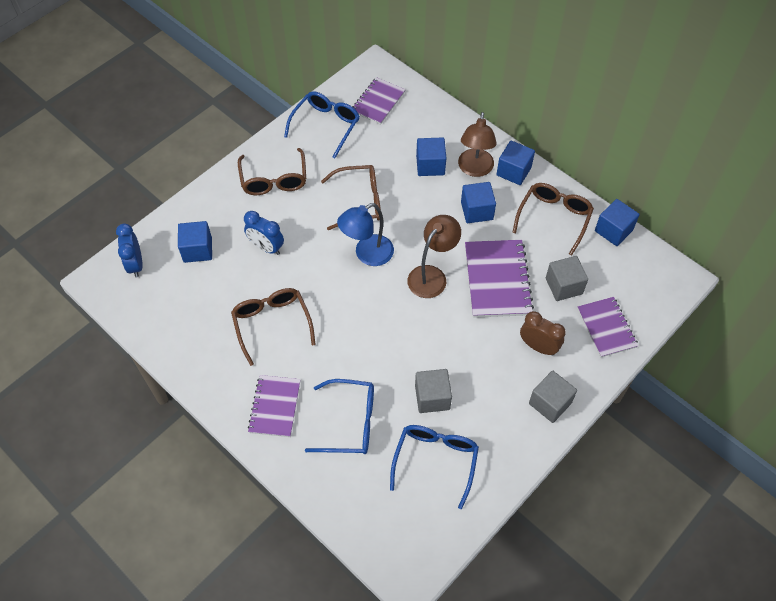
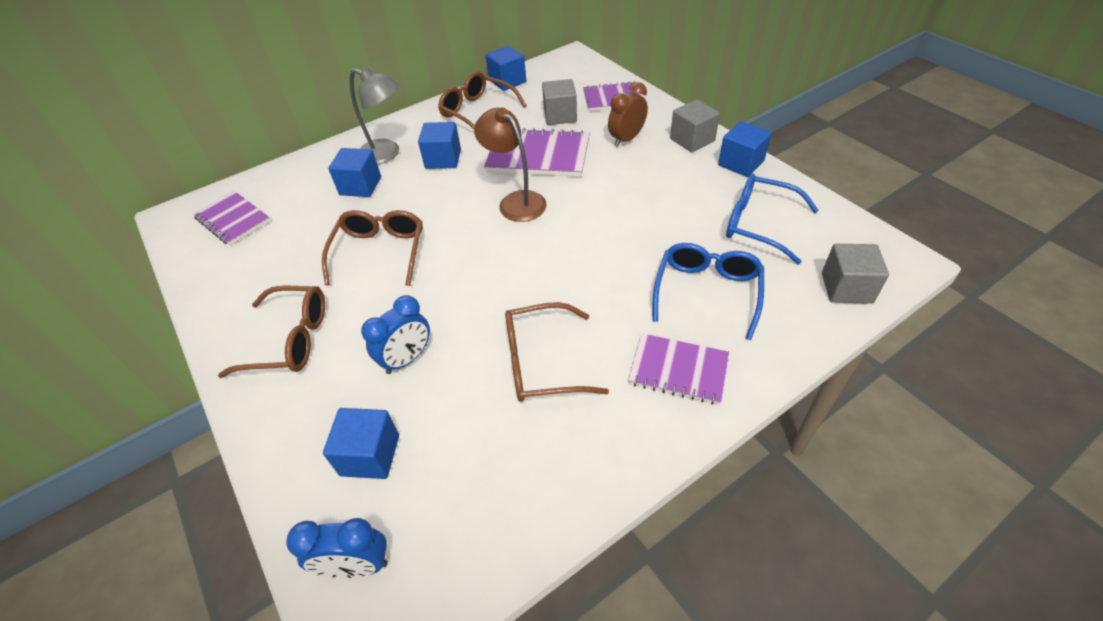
camera: 75 degrees left, 10 degrees down
blue glasses [284,91,360,158] -> none
blue lamp [337,203,394,266] -> none
grey cube [415,369,452,413] -> grey cube moved to [822,244,889,304]
brown lamp [458,112,497,177] -> grey lamp [350,68,399,165]
blue cube [496,141,535,185] -> blue cube moved to [718,121,772,177]

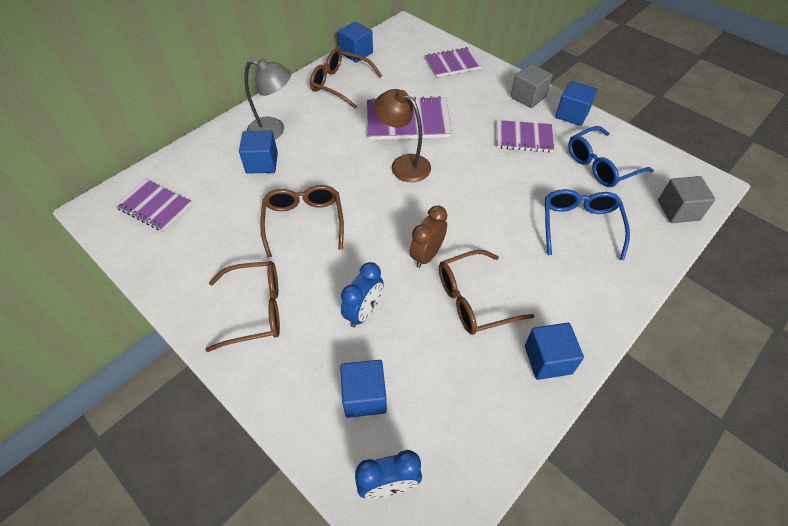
camera: 15 degrees left, 5 degrees up
blue cube [418,122,461,169] -> blue cube moved to [525,323,584,380]
grey cube [542,79,577,125] -> none
brown clock [608,82,648,147] -> brown clock moved to [410,205,447,268]
purple notebook [628,333,729,405] -> purple notebook moved to [497,120,554,152]
blue glasses [726,174,819,264] -> blue glasses turned 45 degrees counterclockwise [568,126,654,187]

